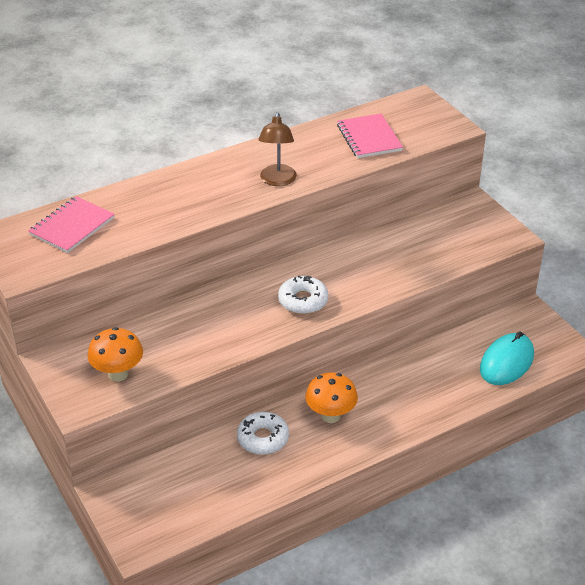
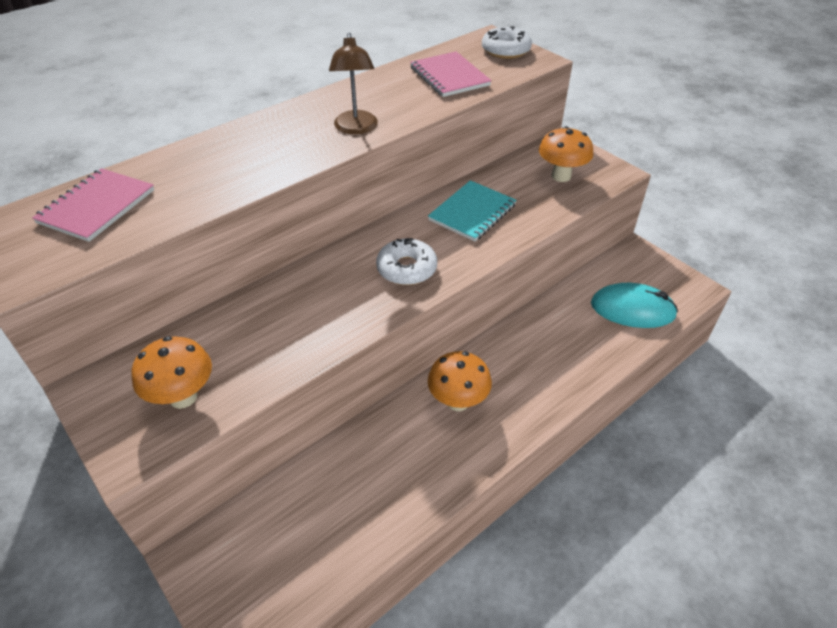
camera: 10 degrees left, 5 degrees up
white donut [237,412,289,455] -> white donut moved to [482,27,532,59]
turquoise mouse [480,331,534,385] -> turquoise mouse turned 75 degrees clockwise [591,283,678,328]
none -> turquoise notebook [428,180,516,241]
none -> orange mushroom [539,126,593,182]

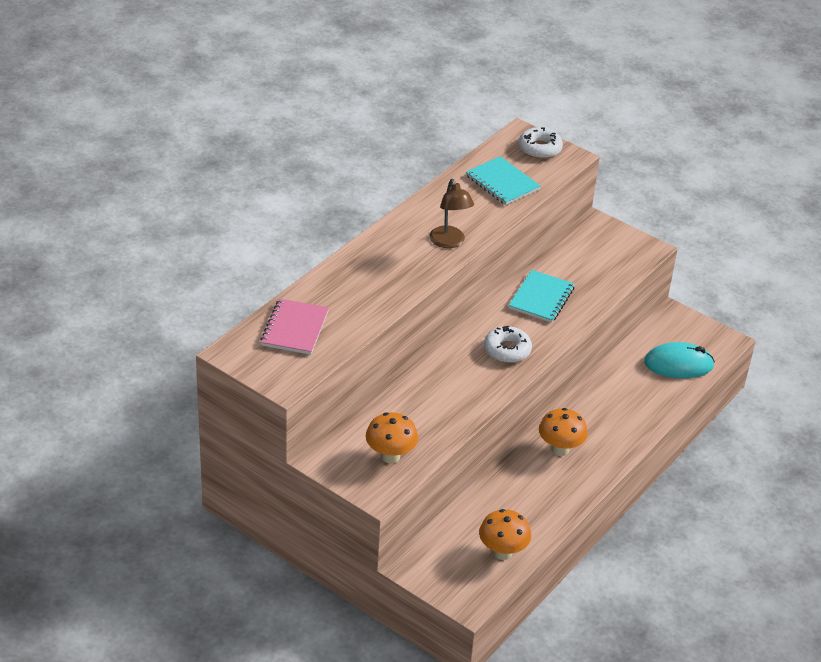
camera: 15 degrees left, 5 degrees down
pink notebook [410,51,492,97] -> turquoise notebook [466,156,541,205]
orange mushroom [539,126,593,182] -> orange mushroom moved to [479,509,531,560]

